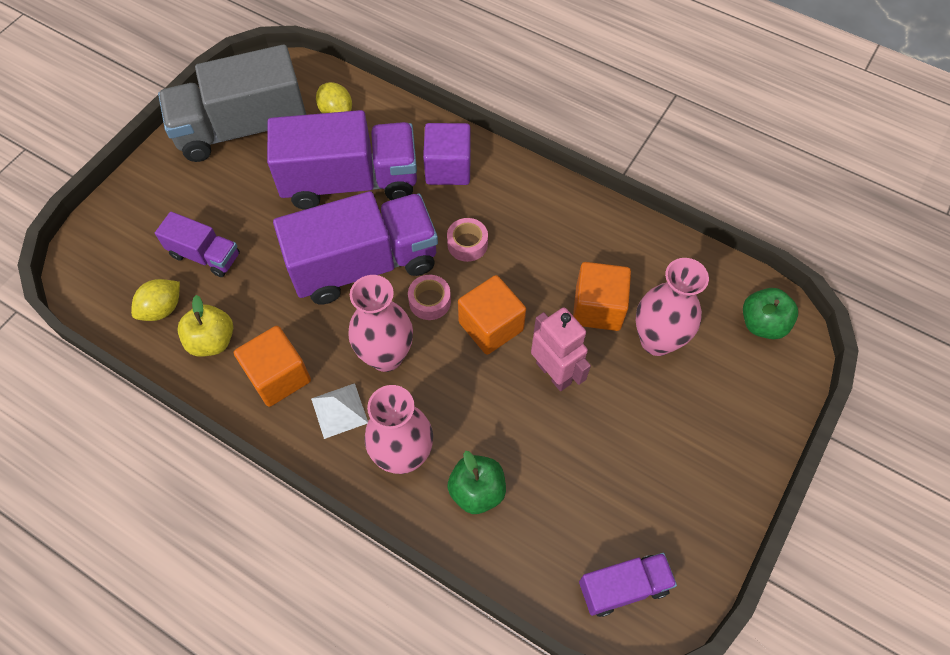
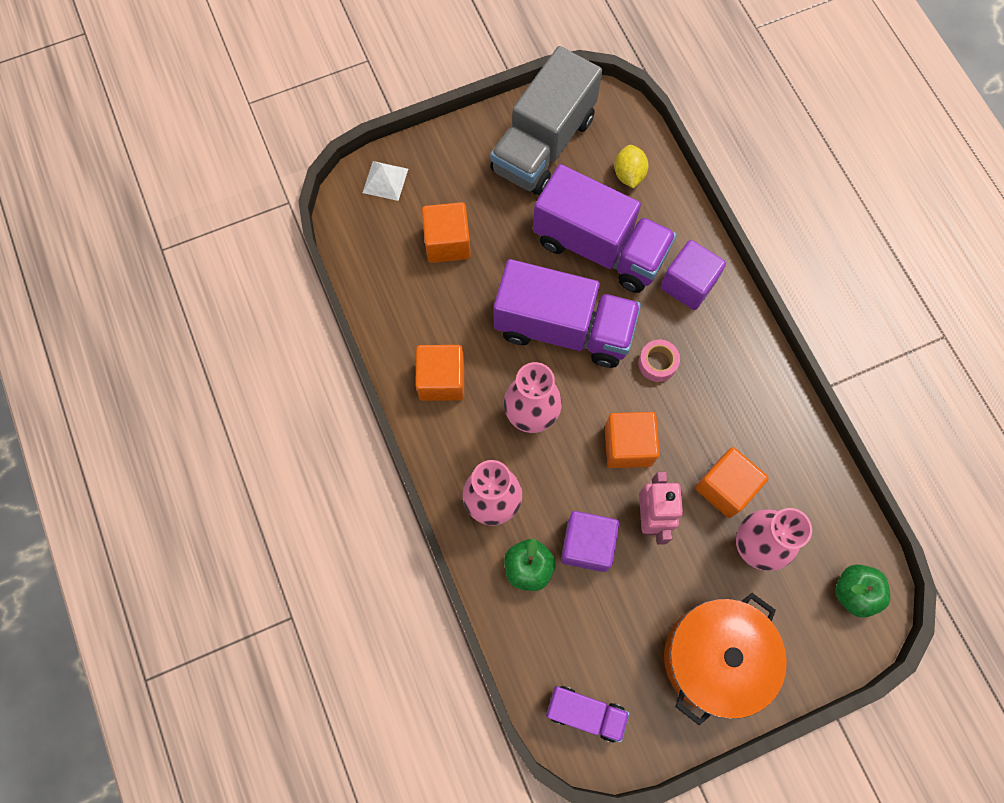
camera: 35 degrees right, 10 degrees up
yellow lemon [131,279,180,321] -> none
purple truck [155,212,240,277] -> orange cube [422,202,471,263]
grey truck [158,44,306,162] -> grey truck turned 75 degrees counterclockwise [490,46,602,195]
yellow apple [177,295,233,357] -> none
white pyramid [311,383,368,439] -> white pyramid moved to [363,161,408,201]
pink tape [408,275,451,320] -> none
none -> purple cube [561,511,619,572]
none -> orange pot [664,593,787,726]

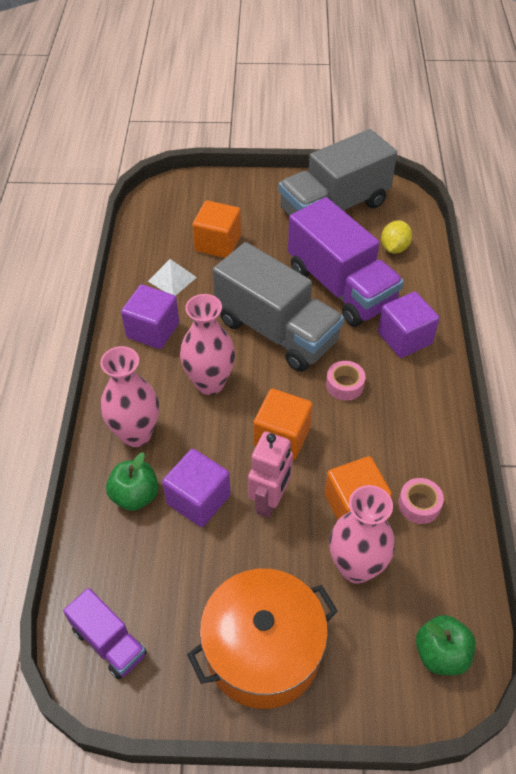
camera: 25 degrees right, 20 degrees down
white pyramid [363,161,408,201] -> white pyramid moved to [148,259,197,296]
orange cube [415,345,464,401] -> purple cube [121,284,179,349]
purple truck [493,259,641,368] -> grey truck [213,242,344,372]
none -> pink tape [398,478,444,524]

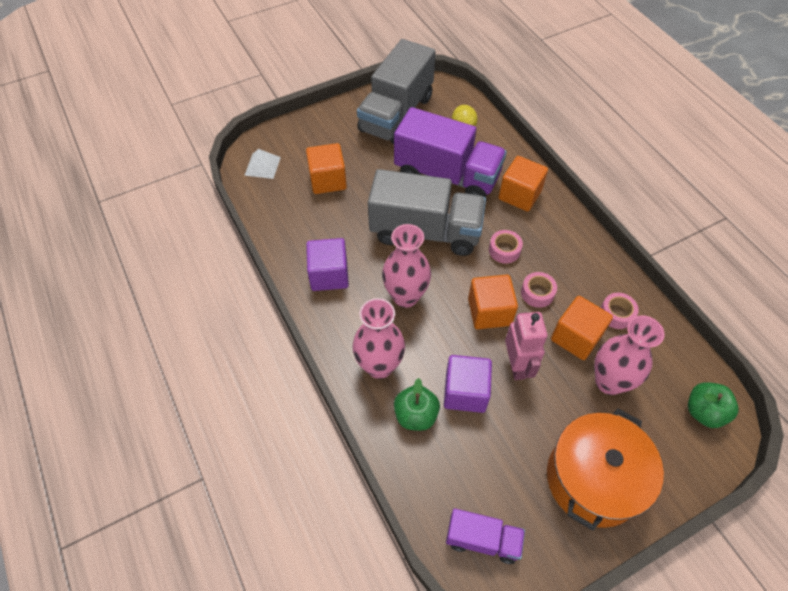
camera: 30 degrees left, 5 degrees up
white pyramid [148,259,197,296] -> white pyramid moved to [244,149,281,179]
purple cube [378,292,440,358] -> orange cube [498,156,548,212]
none -> pink tape [521,272,557,308]

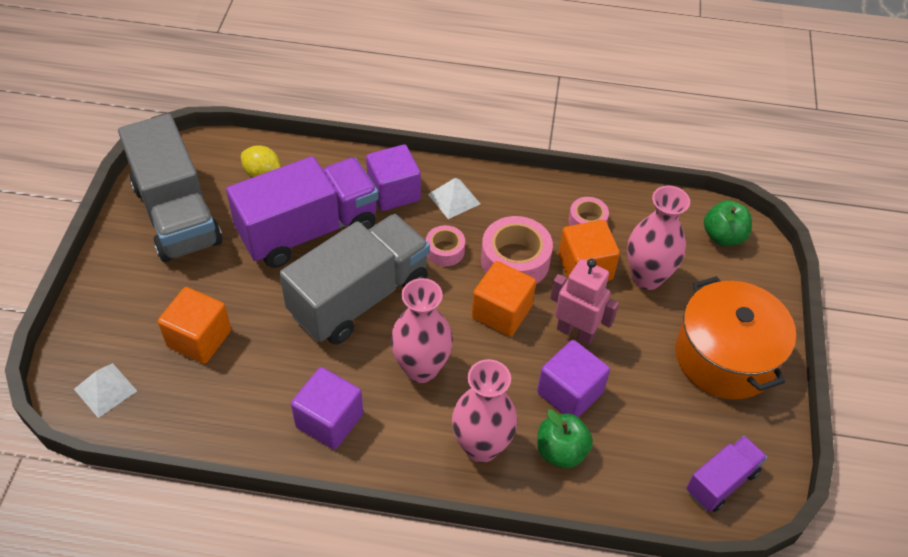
camera: 55 degrees left, 5 degrees down
orange cube [498,156,548,212] -> purple cube [366,144,421,211]
pink tape [521,272,557,308] -> pink tape [481,216,553,284], size x1.75
none -> white pyramid [428,178,480,219]

